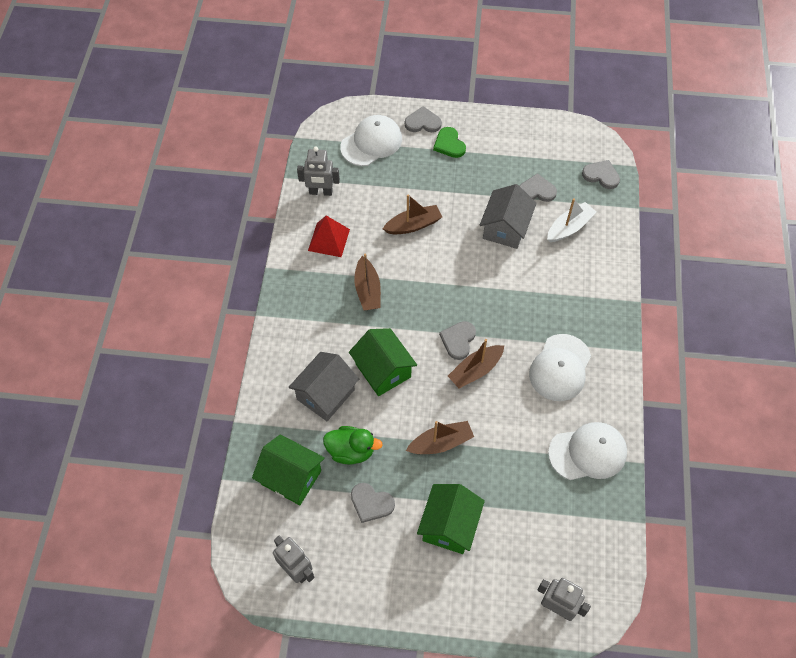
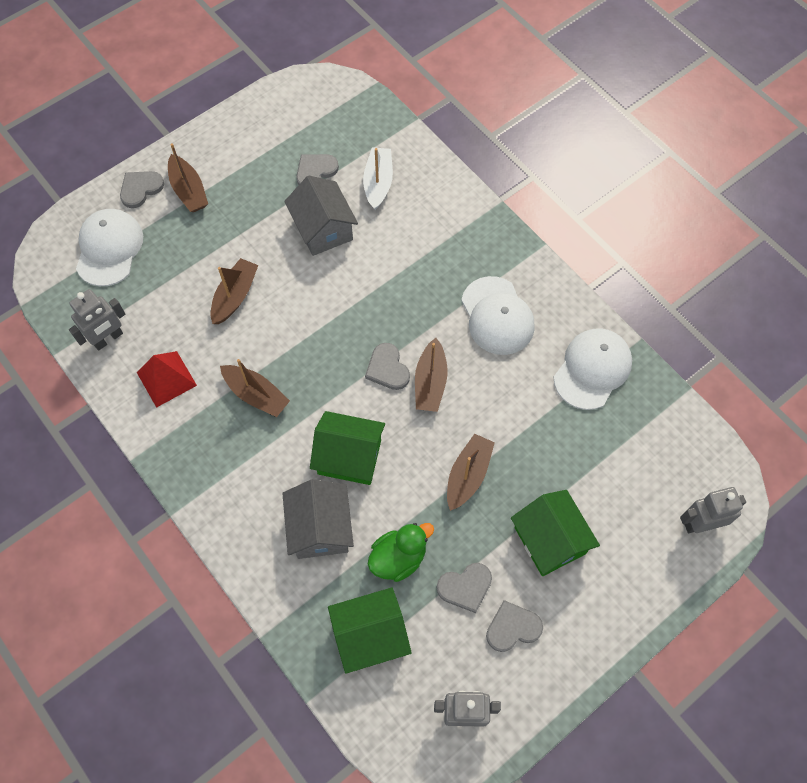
camera: 45 degrees left, 5 degrees up
green heart [433,127,466,158] -> brown boat [168,143,208,212]
grey heart [582,160,620,189] -> grey heart moved to [486,600,543,652]

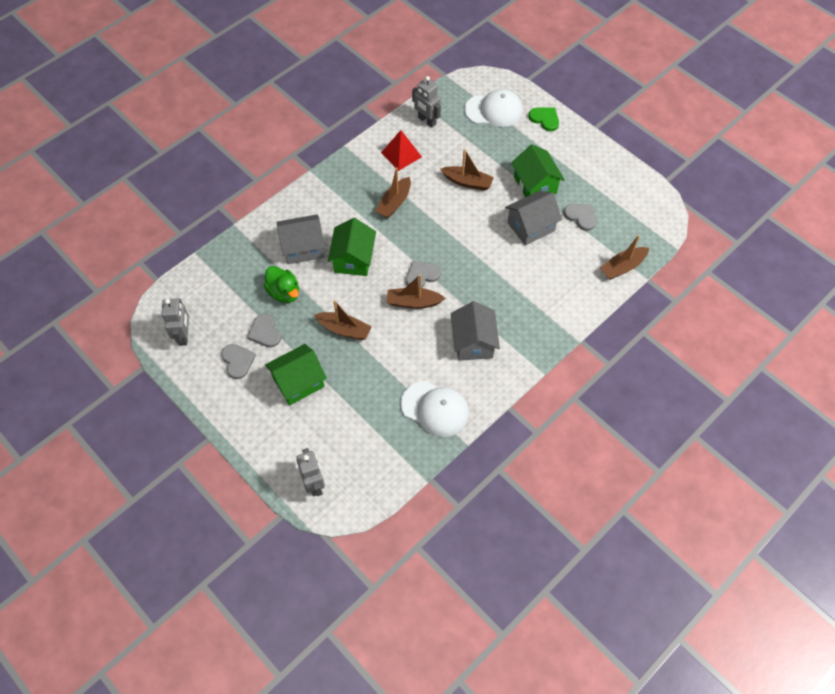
camera: 85 degrees right, 5 degrees down
grey heart [120,171,164,208] -> green heart [529,108,559,131]
brown boat [168,143,208,212] -> brown boat moved to [600,235,649,280]
green house [328,587,412,674] -> green house moved to [511,144,565,197]
white boat [363,147,393,210] -> none
white cap [461,276,534,355] -> grey house [451,301,500,361]

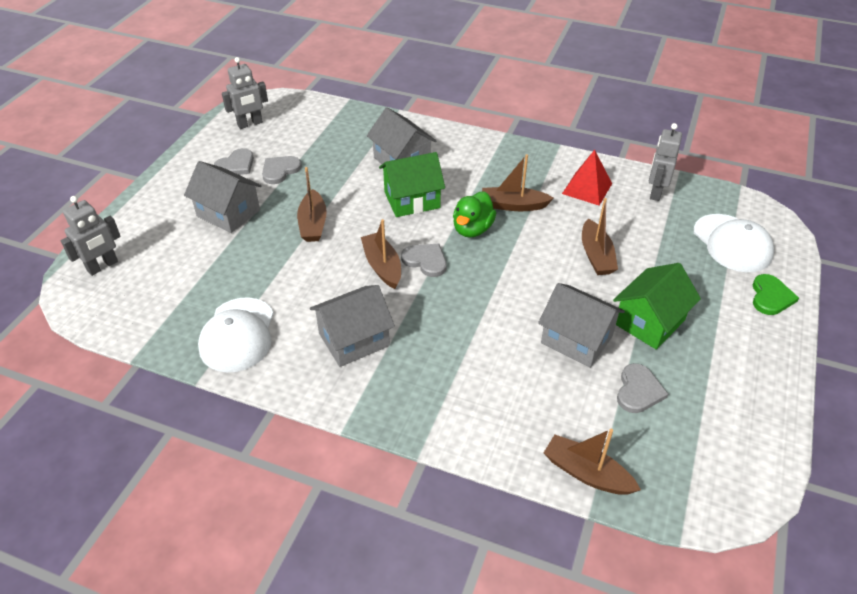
camera: 65 degrees right, 15 degrees down
green duck [264,266,299,303] -> green duck moved to [453,191,496,238]
green house [265,344,327,405] -> grey house [184,161,261,233]

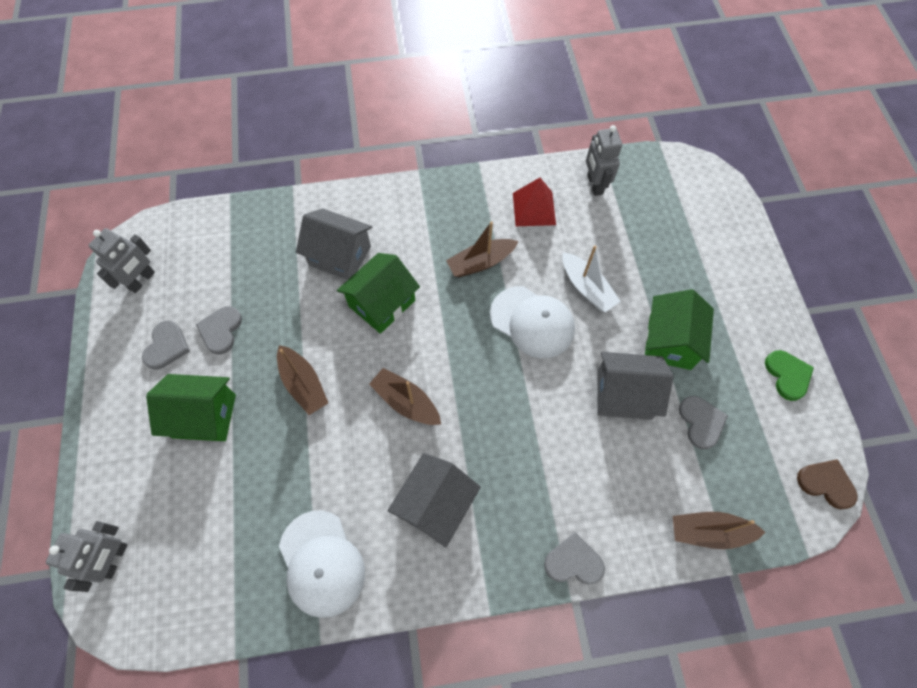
camera: 30 degrees left, 20 degrees up
grey house [184,161,261,233] -> green house [146,374,236,441]
grey heart [401,244,446,277] -> grey heart moved to [544,532,605,585]
green duck [453,191,496,238] -> none
brown boat [582,198,618,275] -> white boat [562,245,621,312]
white cap [694,214,774,272] -> white cap moved to [490,286,575,358]
green heart [753,274,799,315] -> green heart moved to [765,350,814,401]
none -> brown heart [797,459,858,509]

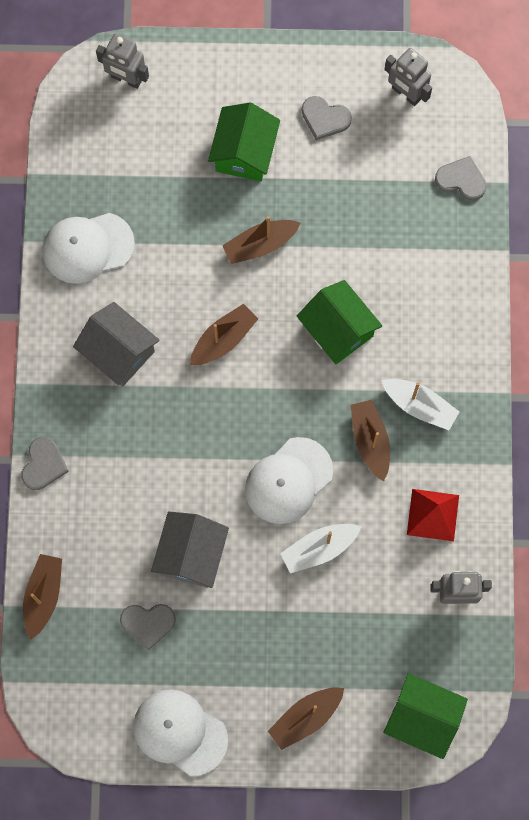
camera: 100 degrees right, 10 degrees up
grey heart [196,306,242,354] -> grey heart moved to [435,156,486,201]
grey house [296,208,372,280] -> none
green house [645,289,714,370] -> green house moved to [383,673,468,759]
green heart [765,350,814,401] -> white cap [133,689,228,776]
brown heart [797,459,858,509] -> none
none -> brown boat [268,687,344,750]
none -> white boat [381,379,459,430]

